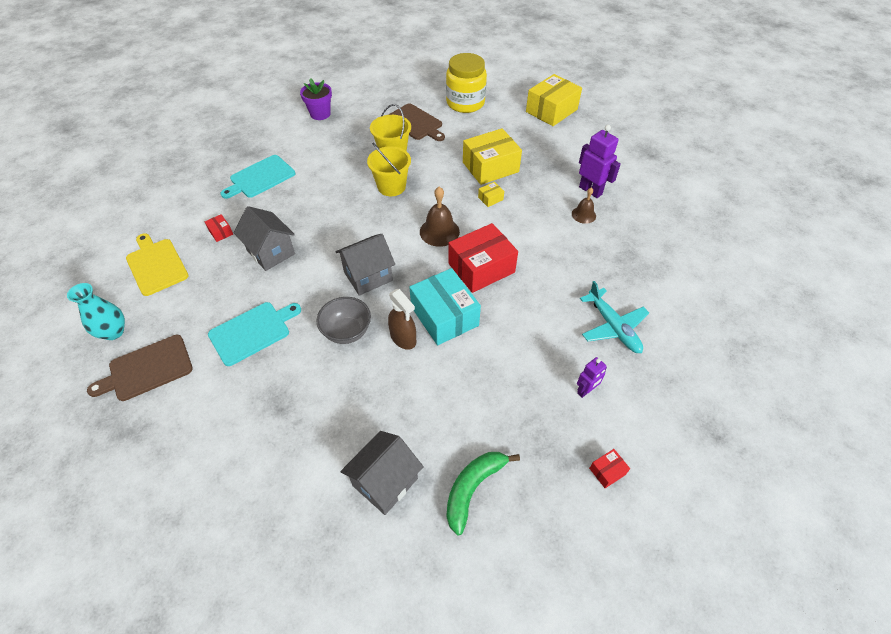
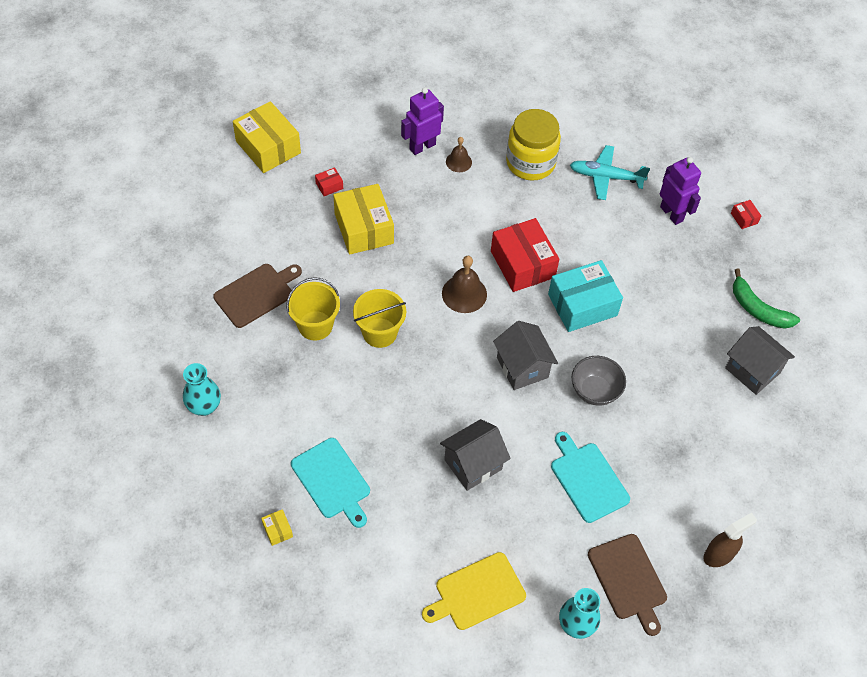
camera: 85 degrees left, 5 degrees up
red box [205,214,233,242] -> red box moved to [315,167,343,196]
purple flower pot [300,78,332,120] -> turquoise vase [183,363,221,416]
brown spray bottle [388,289,416,350] -> brown spray bottle moved to [703,513,757,567]
yellow jar [446,53,487,113] -> yellow jar moved to [506,109,561,180]
yellow box [478,182,504,207] -> yellow box moved to [261,509,293,546]
purple robot [577,357,607,398] -> purple robot [660,157,701,225], size x1.69
turquoise plane [580,281,649,353] -> turquoise plane turned 150 degrees counterclockwise [570,145,650,200]

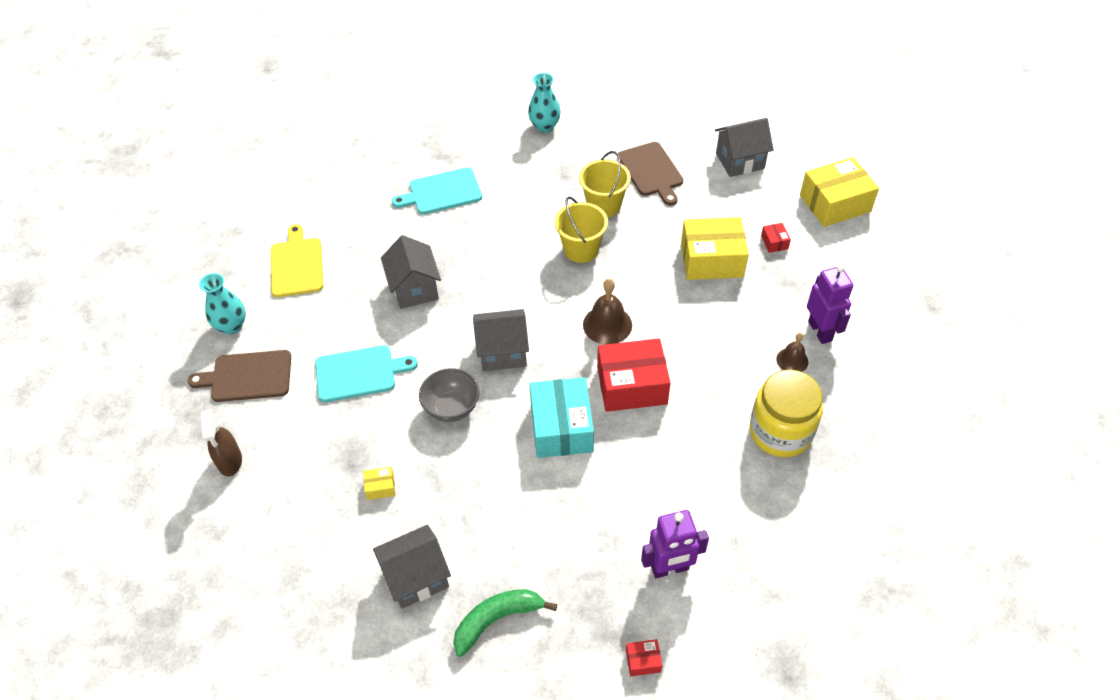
camera: 110 degrees right, 5 degrees down
yellow box [261,509,293,546] -> yellow box moved to [363,467,395,500]
turquoise plane [570,145,650,200] -> none
none -> grey house [715,118,774,177]

